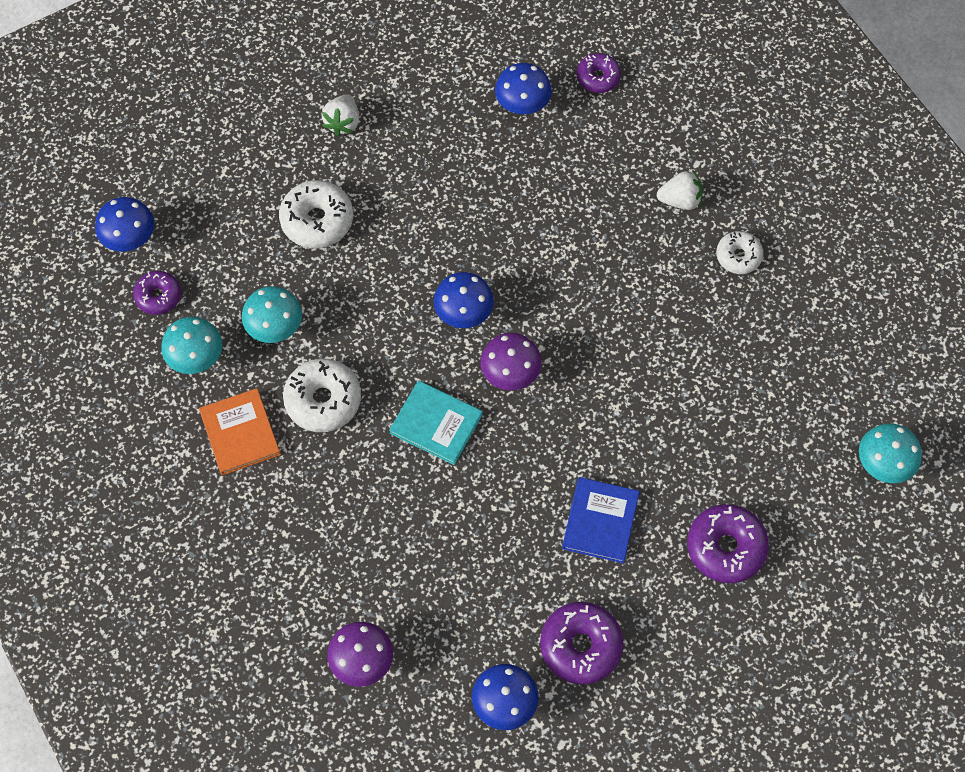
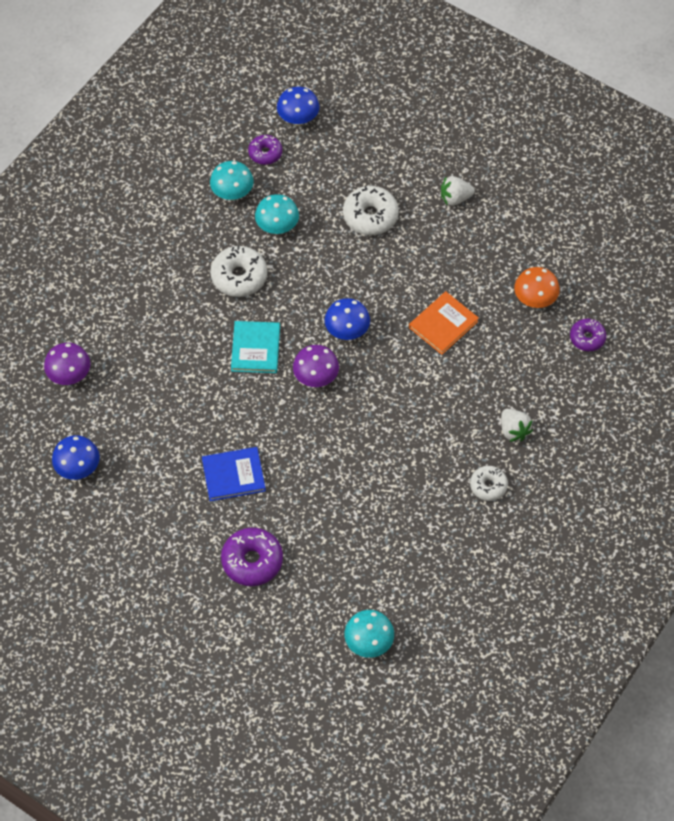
camera: 65 degrees right, 5 degrees down
orange book [199,388,281,475] -> orange book moved to [409,291,479,355]
blue mushroom [495,63,552,114] -> orange mushroom [514,267,560,308]
purple donut [540,602,623,684] -> none

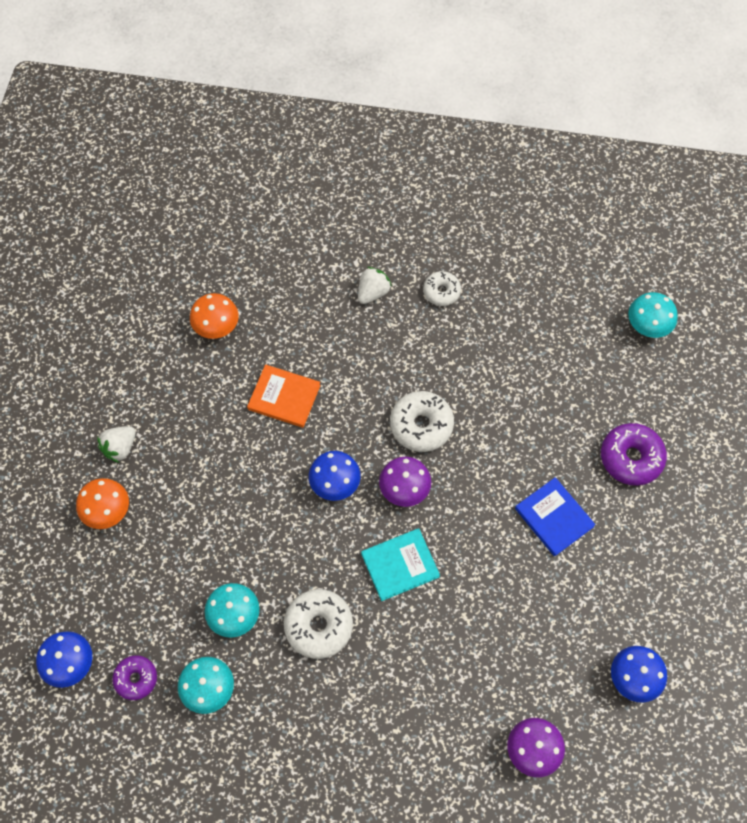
camera: 115 degrees left, 5 degrees up
white donut [343,186,399,235] -> white donut moved to [390,391,454,452]
white strawberry [441,176,475,206] -> white strawberry turned 75 degrees clockwise [97,426,136,463]
purple donut [570,319,606,351] -> none
none -> orange mushroom [76,478,129,529]

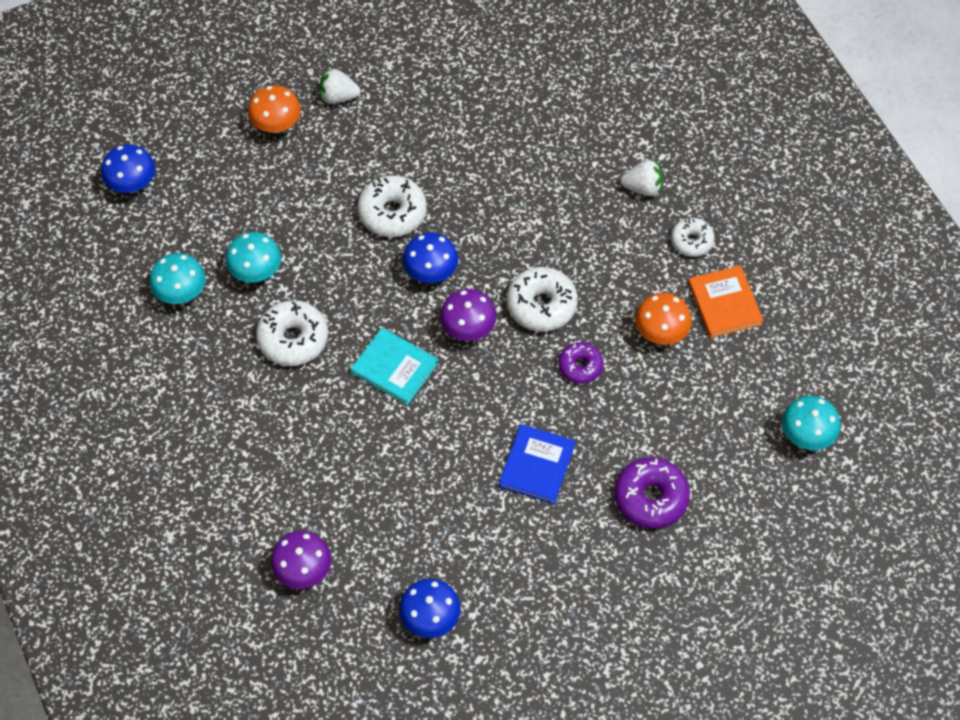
camera: 55 degrees right, 5 degrees down
purple donut [112,655,157,700] -> purple donut moved to [558,342,604,384]
orange mushroom [190,293,239,339] -> orange mushroom moved to [635,293,692,345]
orange book [247,364,321,428] -> orange book moved to [688,265,764,338]
none -> white donut [358,175,427,237]

